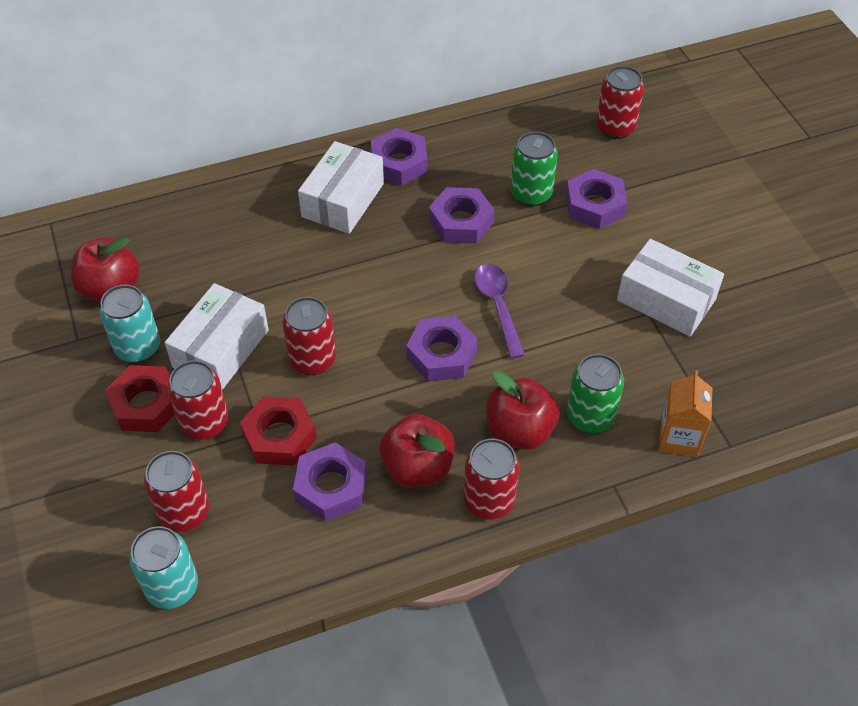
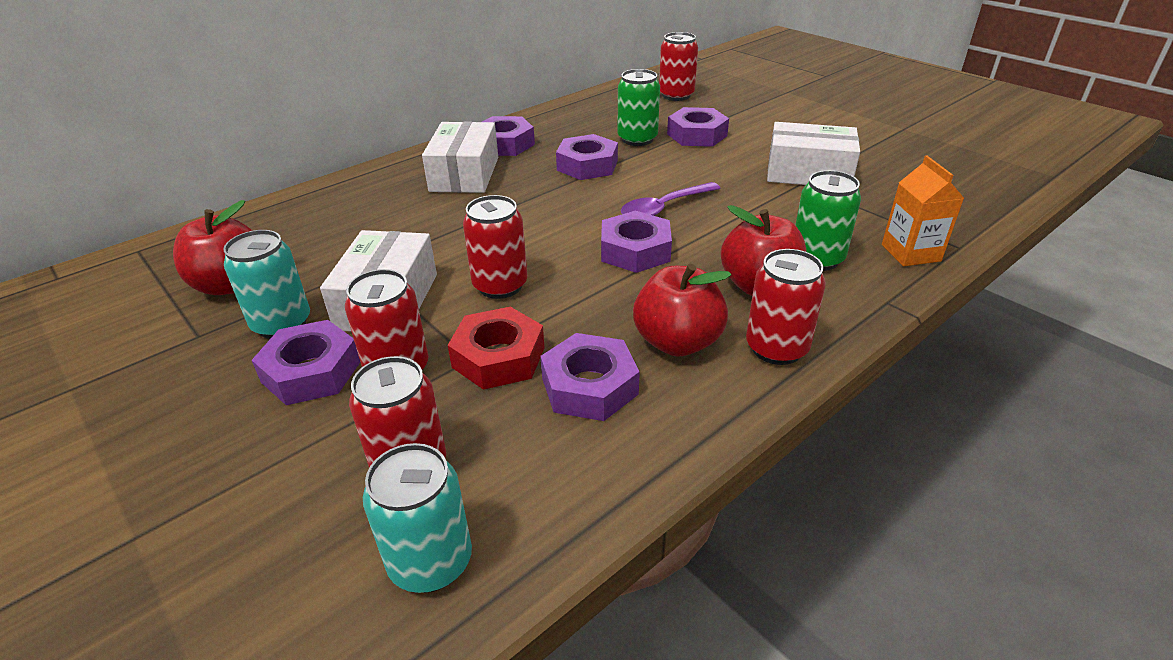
camera: 20 degrees left, 15 degrees down
red nut [105,365,175,432] -> purple nut [252,320,360,405]
purple spoon [474,264,525,359] -> purple spoon turned 90 degrees counterclockwise [621,182,721,216]

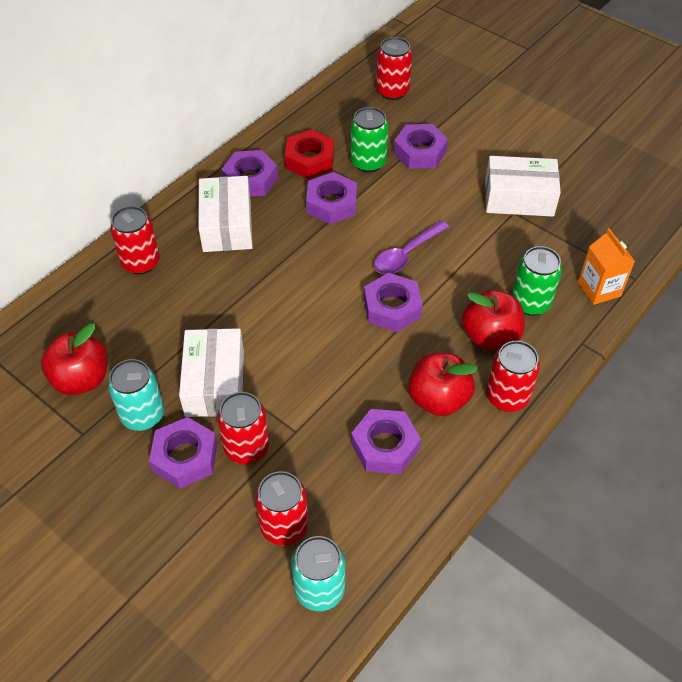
camera: 10 degrees left, 15 degrees up
red nut [448,307,545,390] -> red nut moved to [285,129,334,179]
red can [463,195,527,299] -> red can moved to [110,206,160,275]

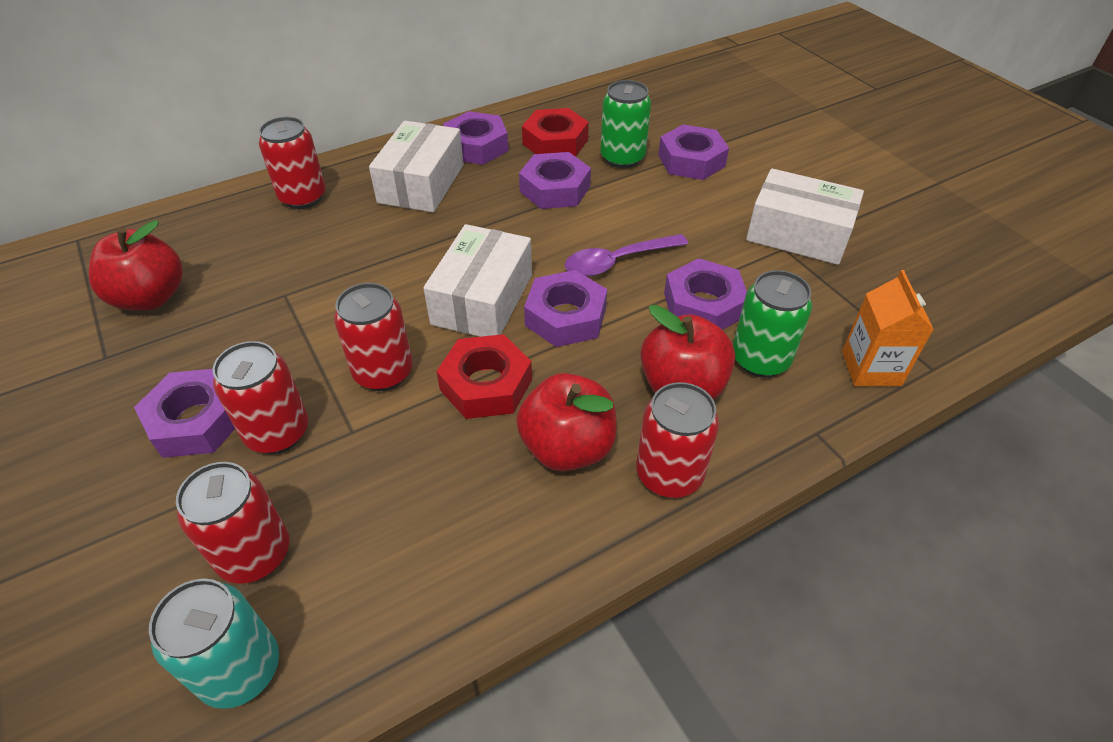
camera: 20 degrees right, 5 degrees down
turquoise can [108,359,164,431] -> none
white box [179,328,244,417] -> white box moved to [423,224,532,337]
purple nut [351,409,421,474] -> purple nut moved to [664,258,747,330]
red can [376,37,412,100] -> red can moved to [334,283,413,391]
none -> red nut [436,334,532,419]

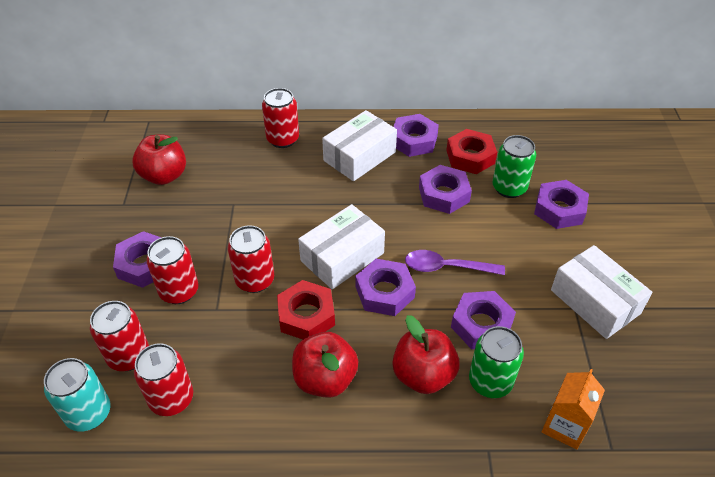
camera: 30 degrees right, 0 degrees up
red can [636,382,719,498] -> red can moved to [134,343,193,416]

